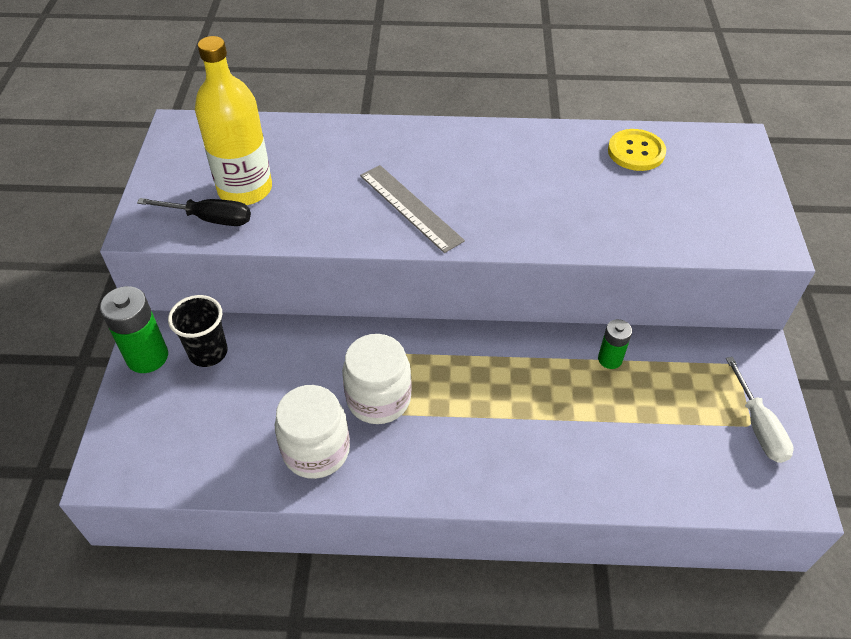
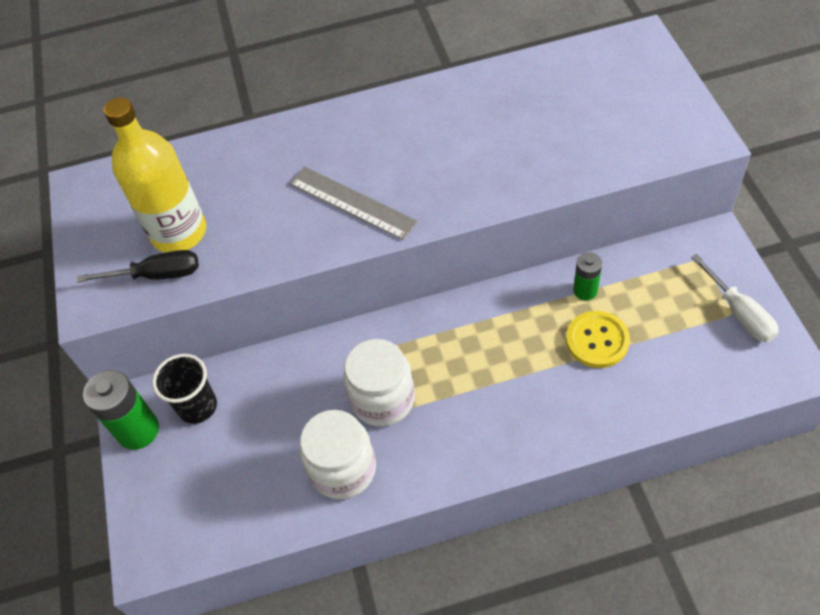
camera: 10 degrees left, 5 degrees up
yellow button [608,129,666,171] -> yellow button moved to [566,311,630,368]

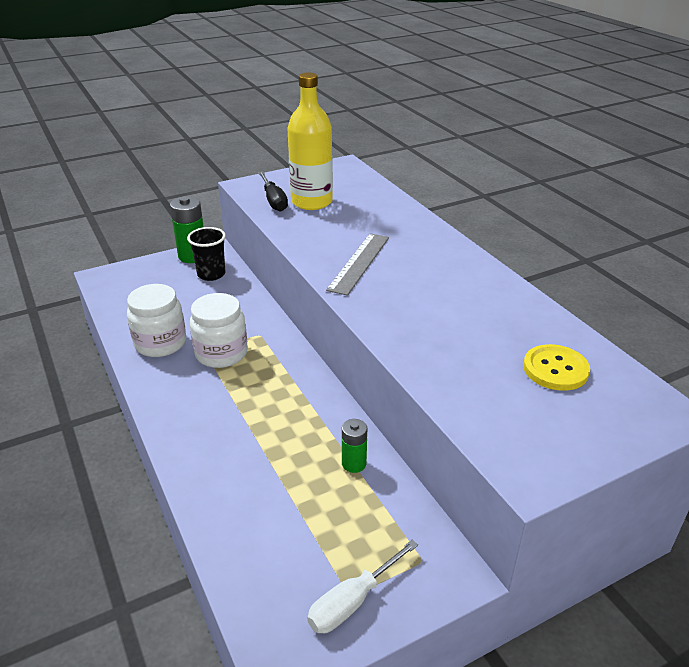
camera: 70 degrees right, 20 degrees down
yellow button [566,311,630,368] -> yellow button moved to [523,344,590,391]

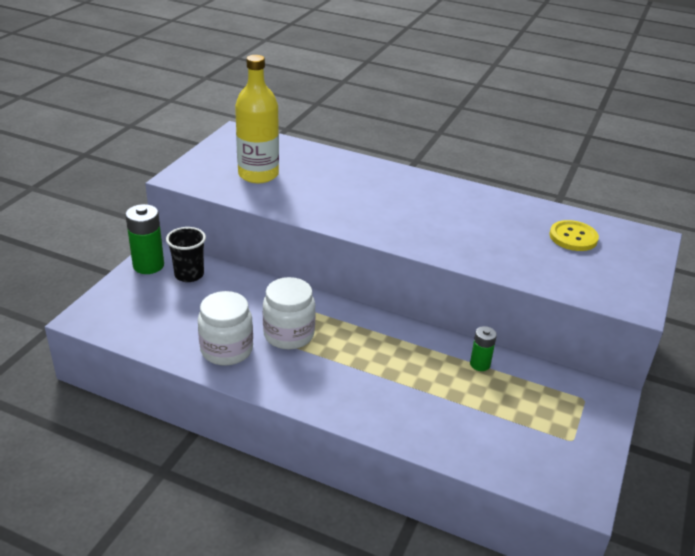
camera: 40 degrees left, 0 degrees up
black screwdriver [258,171,288,212] -> none
white screwdriver [307,540,418,633] -> none
grey ruler [326,233,389,296] -> none

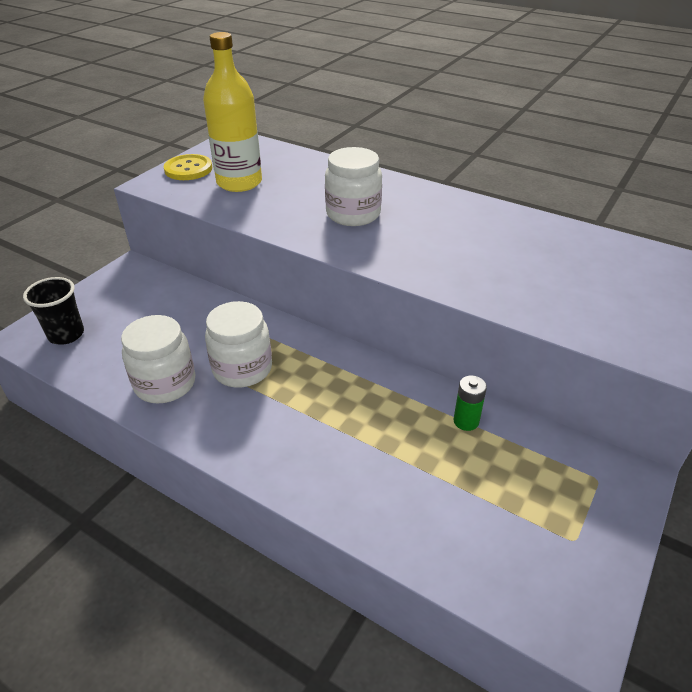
camera: 10 degrees right, 5 degrees up
green battery [125,204,164,274] -> none
black cup [166,227,206,282] -> black cup moved to [23,277,84,345]
yellow button [550,220,599,251] -> yellow button moved to [164,154,212,180]
none -> white jar [325,147,382,226]

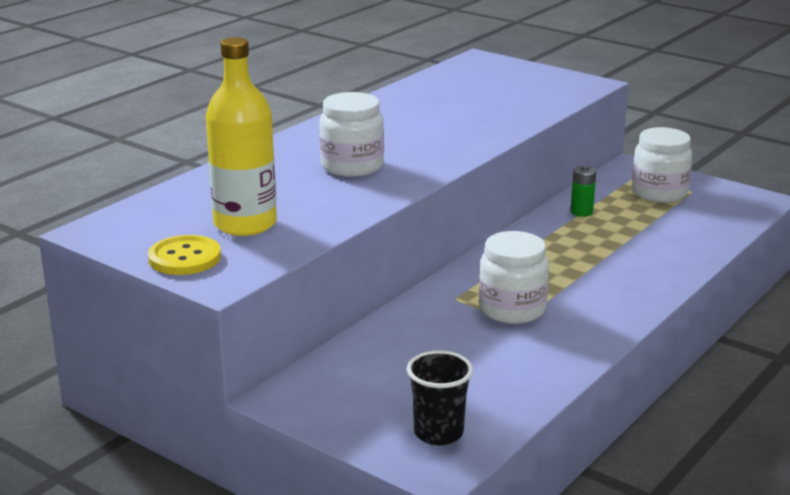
camera: 85 degrees left, 15 degrees down
white jar [121,315,195,403] -> white jar moved to [632,127,692,203]

